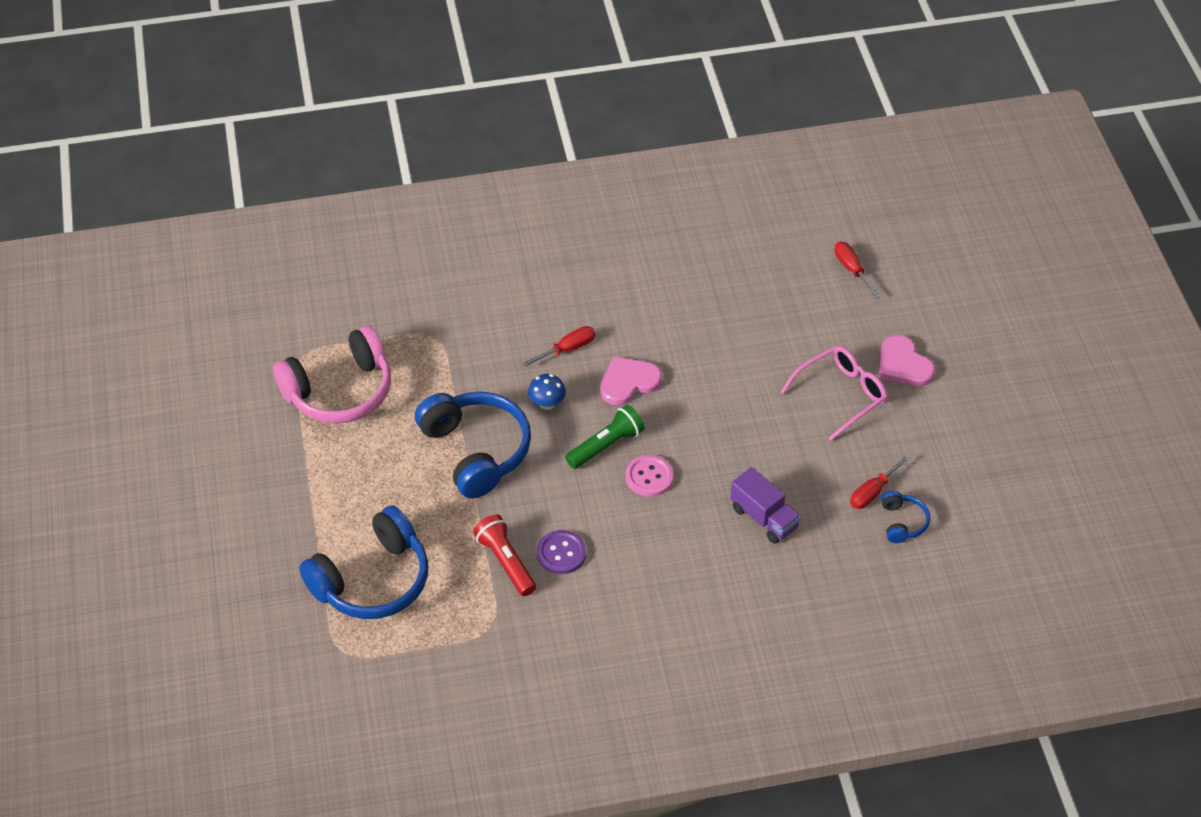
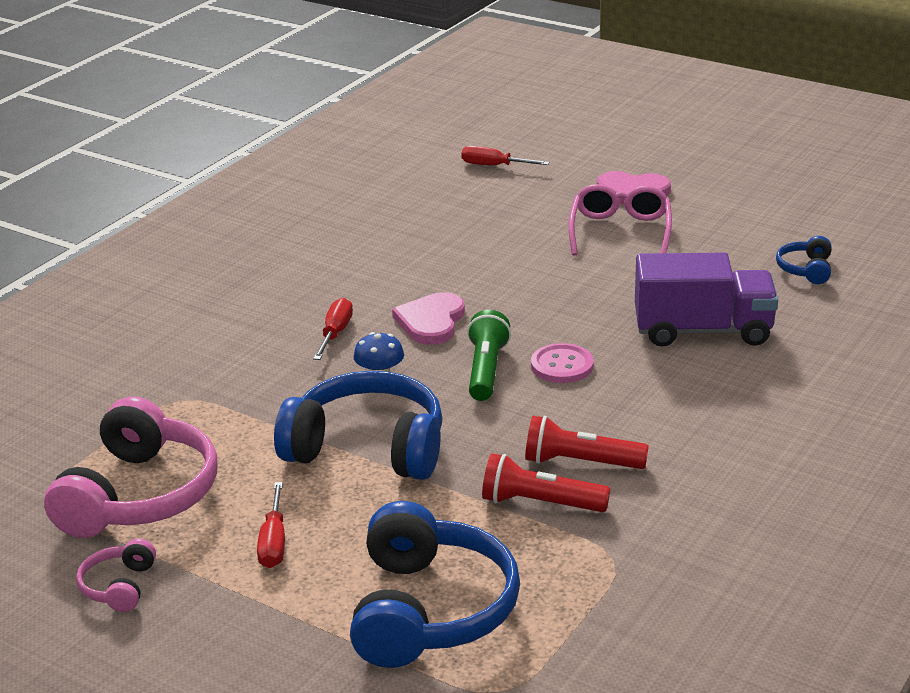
camera: 45 degrees left, 20 degrees down
purple button [537,530,586,574] -> red flashlight [525,416,649,469]
purple truck [730,467,801,544] -> purple truck [635,253,778,347], size x1.52
red screwdriver [850,454,911,509] -> red screwdriver moved to [257,482,285,568]
blue headphones [881,491,930,543] -> blue headphones turned 120 degrees counterclockwise [776,236,831,284]
none -> pink headphones [76,538,156,612]

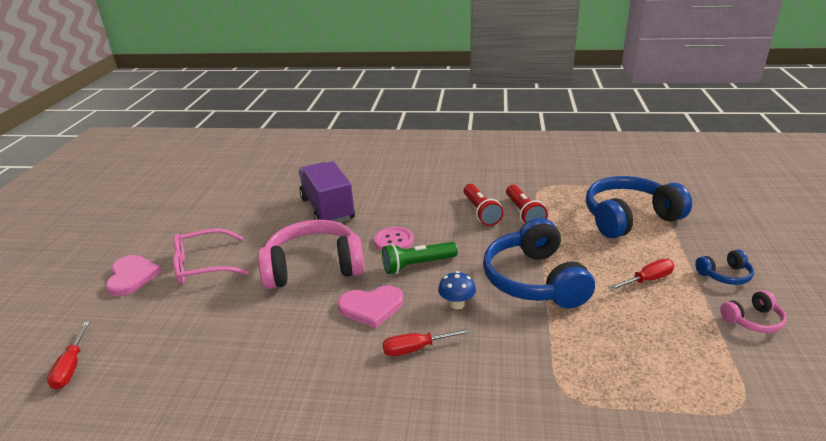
camera: 115 degrees left, 0 degrees up
pink headphones [44,396,217,538] -> pink headphones moved to [258,220,365,289]
blue headphones [776,236,831,284] -> blue headphones moved to [695,250,754,285]

